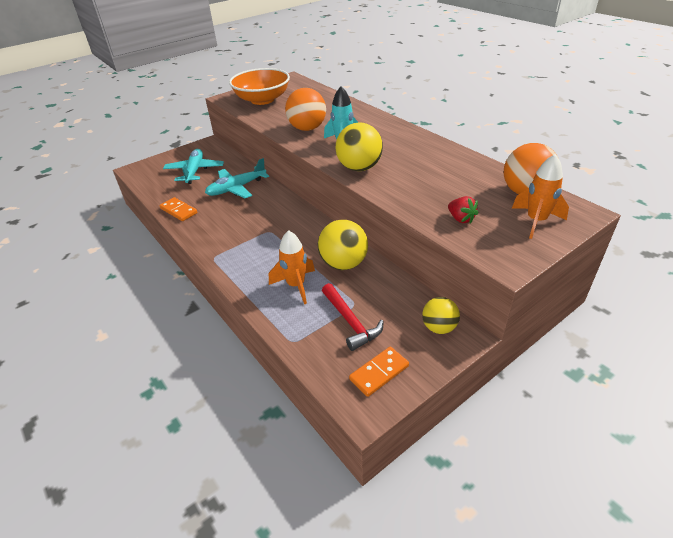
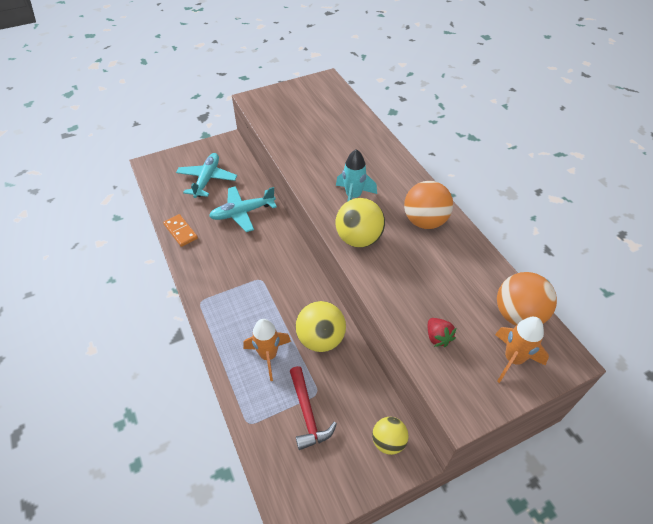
camera: 10 degrees right, 10 degrees up
orange bowl [229,68,290,105] -> none
orange ball [285,88,326,131] -> orange ball moved to [404,181,453,229]
orange domino [349,347,409,397] -> none

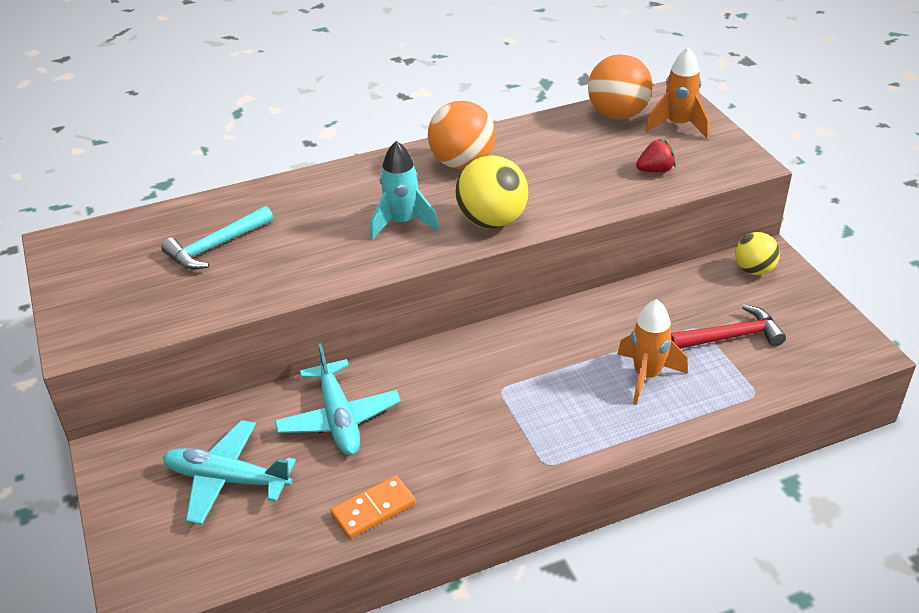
camera: 85 degrees left, 10 degrees down
yellow ball [296,301,346,352] -> none
none -> turquoise hammer [161,206,273,270]

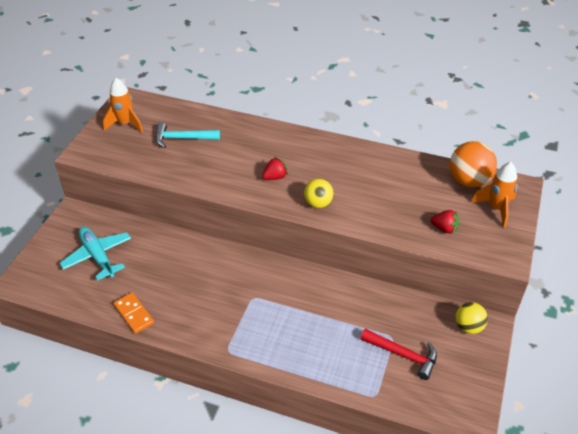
camera: 40 degrees right, 5 degrees up
turquoise plane [274,343,401,456] -> none
orange domino [330,475,416,539] -> orange domino turned 45 degrees clockwise [114,293,154,334]
turquoise rocket [370,141,440,240] -> red strawberry [262,157,288,180]
orange ball [428,101,496,169] -> none
yellow ball [455,155,528,229] -> yellow ball [304,179,333,208], size x0.63
orange rocket [617,299,688,405] -> orange rocket moved to [103,78,143,133]

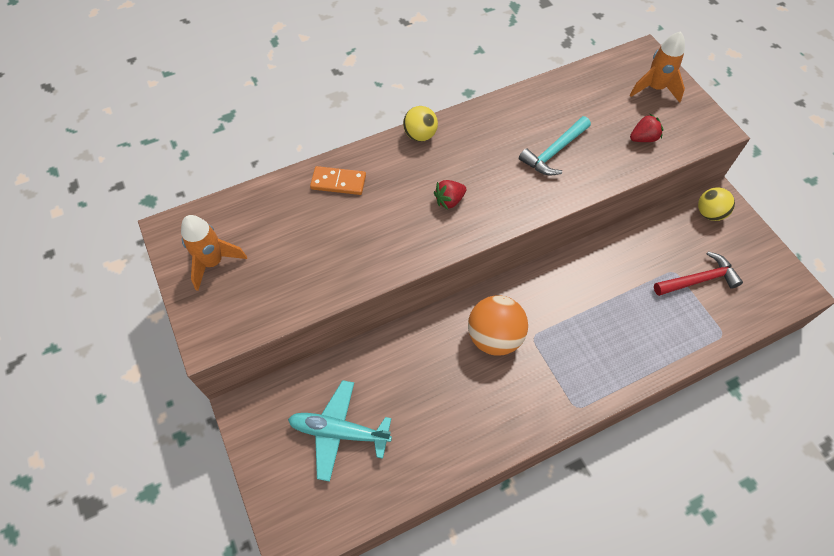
camera: 45 degrees left, 15 degrees up
orange domino [114,293,154,334] -> orange domino moved to [310,166,366,195]
turquoise hammer [155,122,220,148] -> turquoise hammer moved to [519,116,591,175]
red strawberry [262,157,288,180] -> red strawberry turned 135 degrees counterclockwise [434,180,467,210]
yellow ball [304,179,333,208] -> yellow ball moved to [403,106,438,142]
orange ball [449,141,497,187] -> orange ball moved to [468,295,528,356]

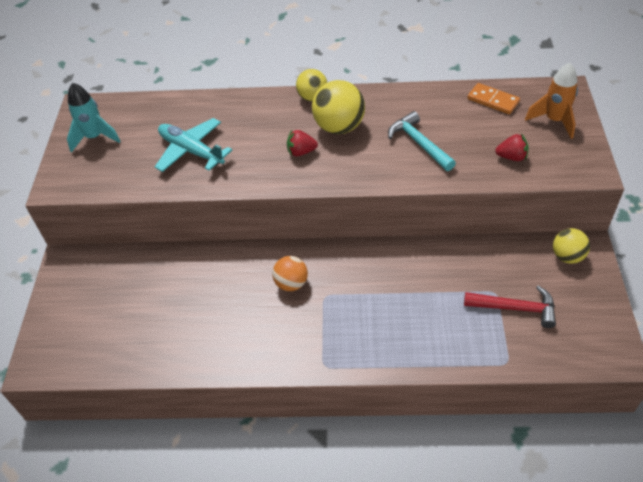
camera: 30 degrees right, 10 degrees down
orange rocket [181,215,247,291] -> turquoise rocket [67,83,121,153]
turquoise plane [288,380,392,482] -> turquoise plane moved to [155,118,232,172]
orange domino [310,166,366,195] -> orange domino moved to [467,83,520,114]
orange ball [468,295,528,356] -> orange ball [272,256,308,291], size x0.63
turquoise hammer [519,116,591,175] -> turquoise hammer turned 75 degrees clockwise [388,111,456,171]
none -> yellow ball [312,80,365,134]

